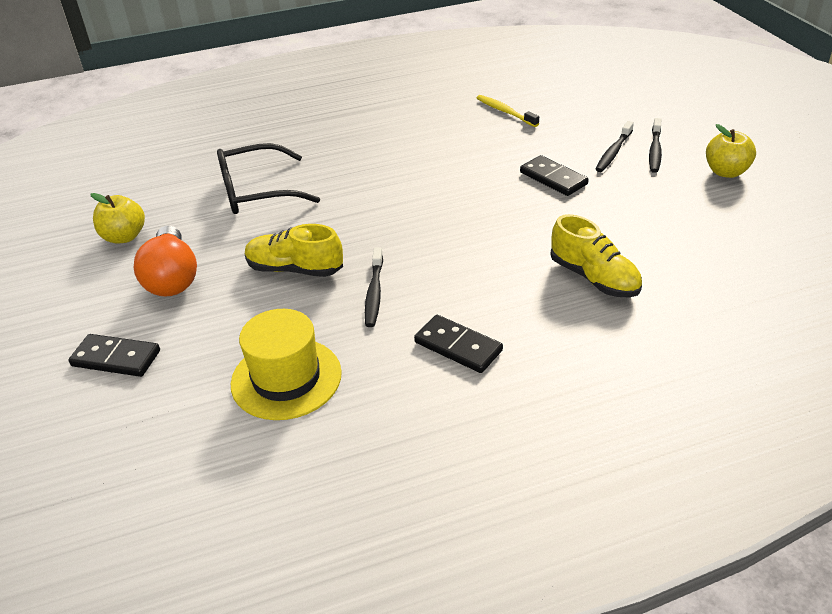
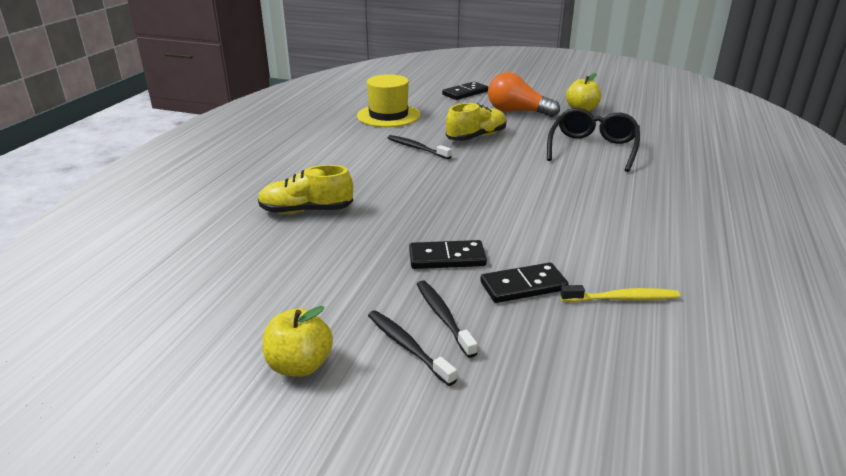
camera: 125 degrees right, 10 degrees down
black domino [414,315,503,373] -> black domino moved to [480,263,569,303]

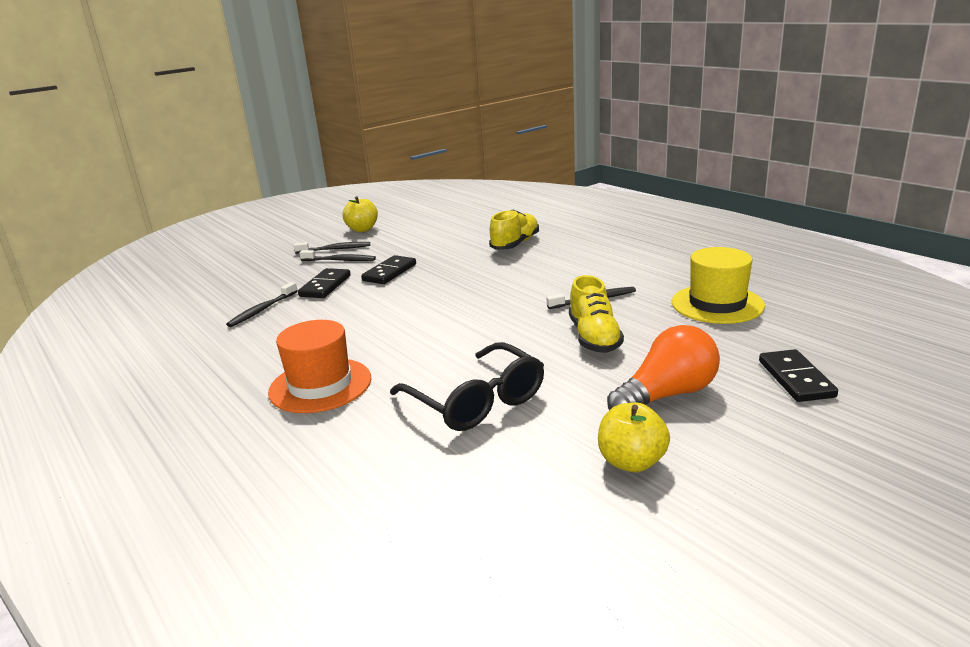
camera: 125 degrees right, 5 degrees down
yellow toothbrush [560,285,680,302] -> black toothbrush [226,282,298,327]
none -> orange hat [268,320,371,413]

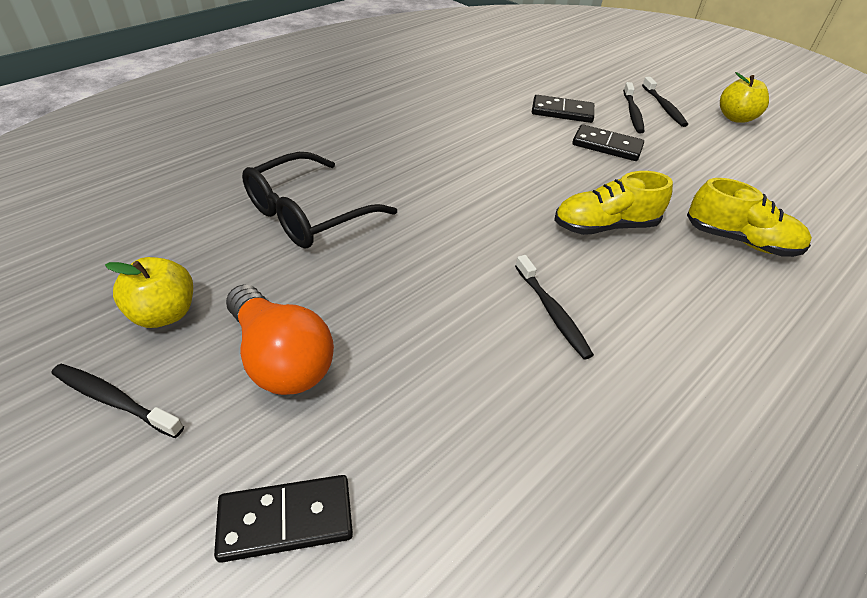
camera: 80 degrees right, 20 degrees up
black toothbrush [226,282,298,327] -> black toothbrush moved to [52,364,184,438]
orange hat [268,320,371,413] -> none
yellow shoe [569,275,624,353] -> yellow shoe moved to [554,171,673,235]
yellow hat [672,247,765,324] -> none

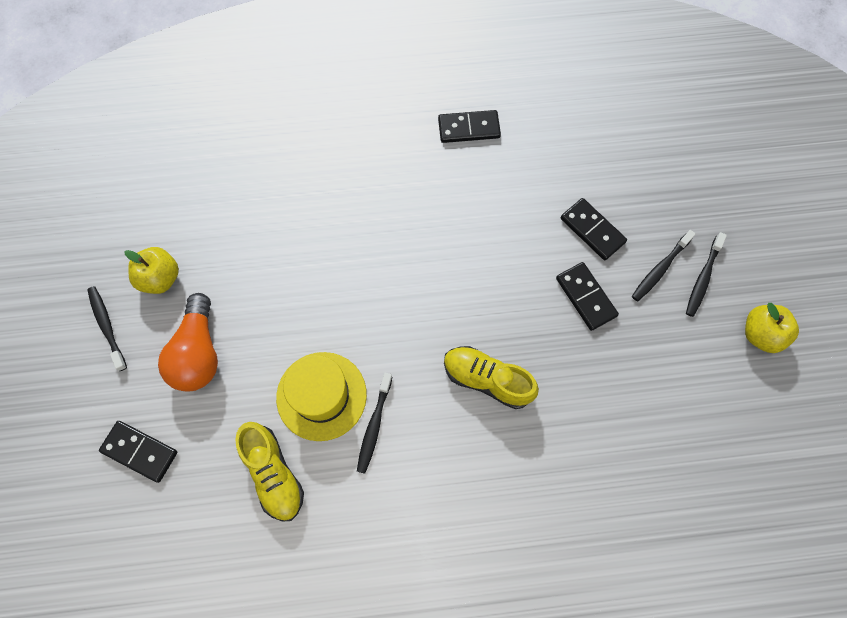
camera: 40 degrees right, 25 degrees up
black glasses [242,152,397,249] -> none
yellow shoe [687,178,812,257] -> yellow shoe moved to [235,422,304,521]
none -> yellow hat [276,352,367,441]
none -> black domino [438,110,501,143]

